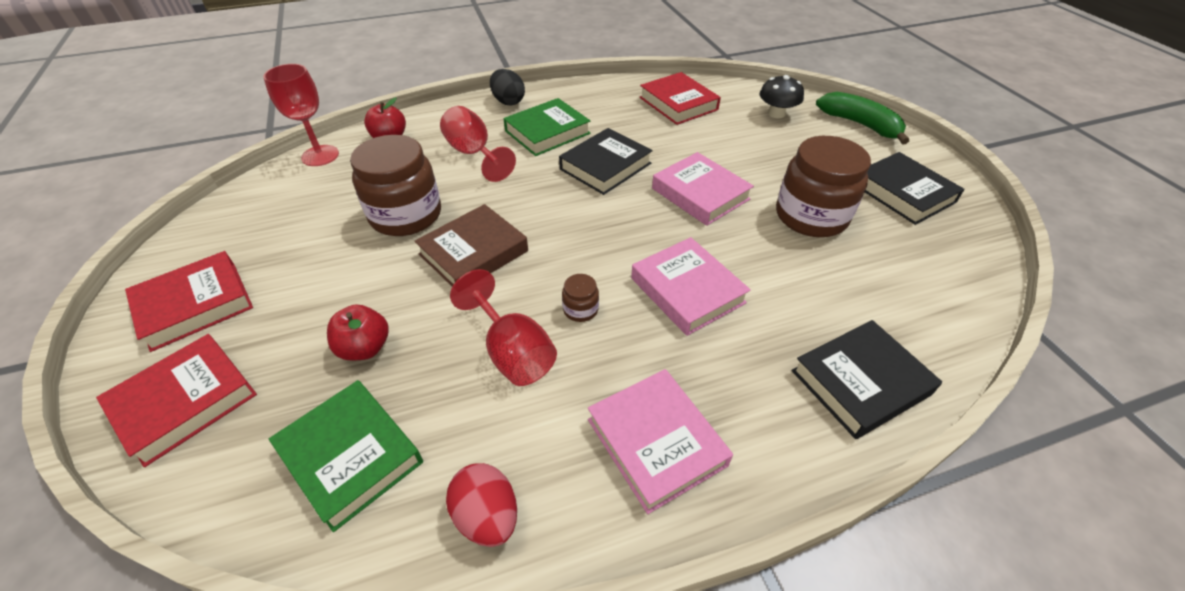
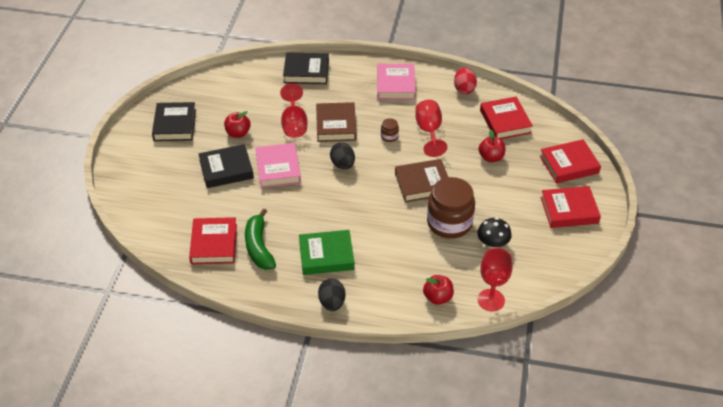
camera: 150 degrees left, 0 degrees up
green book [269,380,423,532] -> red book [480,97,533,139]
red goblet [440,106,516,182] -> red goblet moved to [280,83,308,138]
black book [559,128,653,195] -> black book moved to [199,144,254,188]
pink book [631,237,751,336] -> brown book [316,102,357,142]
black mushroom [759,75,804,118] -> black mushroom moved to [477,217,512,249]
brown jar [776,136,871,237] -> red apple [224,111,251,138]
green banana [816,92,909,144] -> green banana moved to [245,208,276,270]
none -> black egg [330,142,355,170]

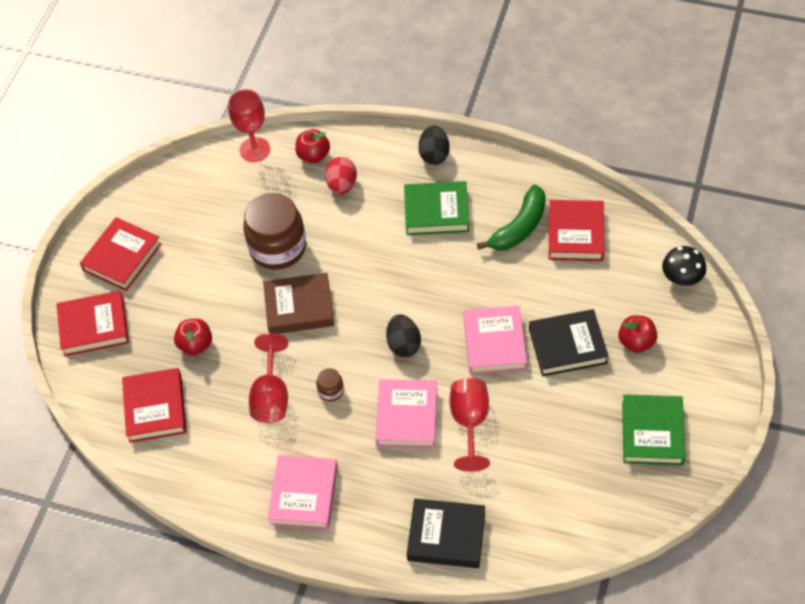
camera: 170 degrees left, 10 degrees up
black book [152,102,196,141] -> green book [622,394,686,465]
red apple [224,111,251,138] -> red apple moved to [618,315,657,353]
green banana [245,208,276,270] -> green banana turned 45 degrees clockwise [477,185,546,251]
brown book [316,102,357,142] -> pink book [375,379,437,448]
red egg [454,67,477,94] -> red egg moved to [325,157,357,195]
black mushroom [477,217,512,249] -> black mushroom moved to [662,246,706,286]
red book [541,186,601,228] -> red book turned 60 degrees counterclockwise [80,217,162,291]

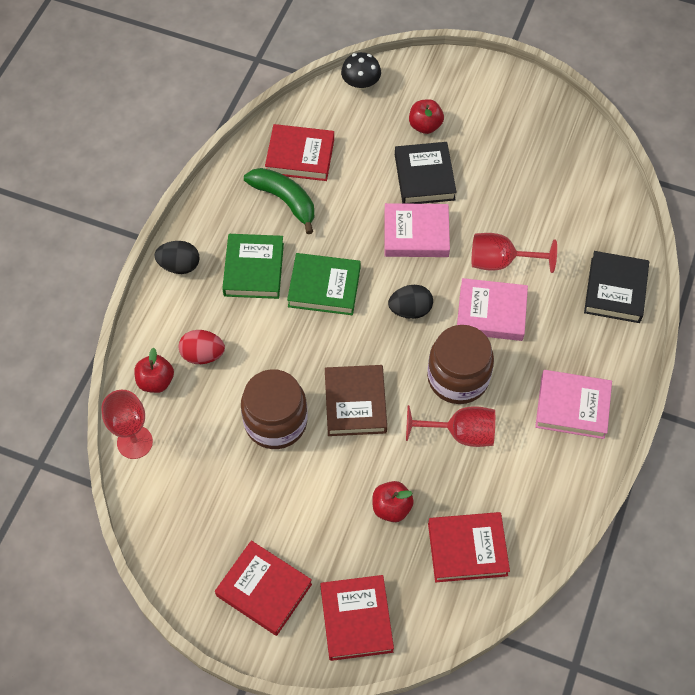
camera: 90 degrees left, 5 degrees up
brown jar [316,368,344,401] -> brown jar [427,325,494,404], size x2.37
green book [622,394,686,465] -> green book moved to [287,253,361,315]

